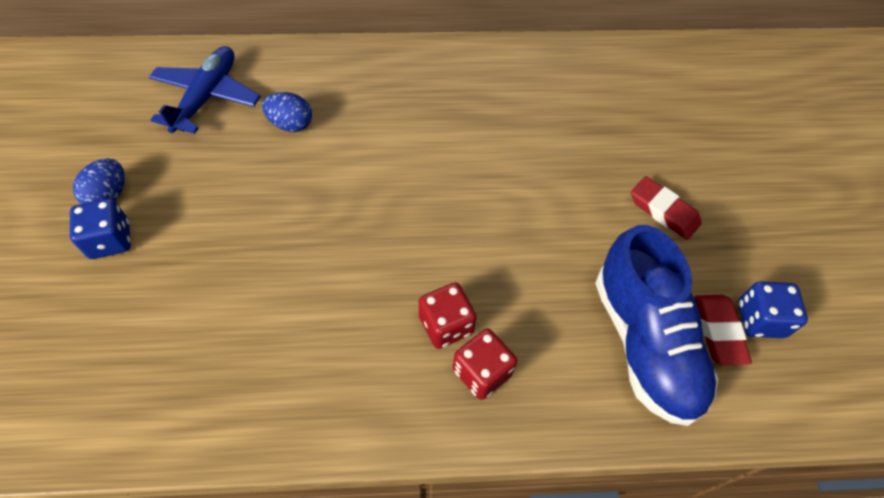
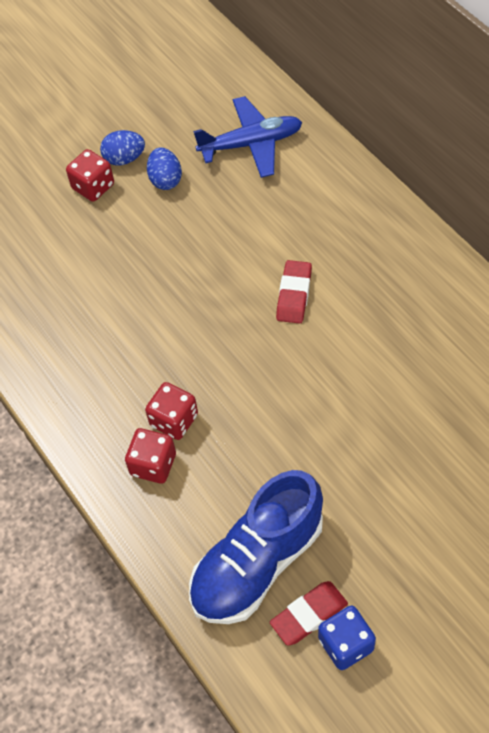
camera: 65 degrees right, 0 degrees up
blue dice [70,199,131,259] -> red dice [66,149,114,202]
blue egg [262,92,312,132] -> blue egg moved to [147,147,182,190]
red eraser [631,176,702,240] -> red eraser moved to [276,260,312,324]

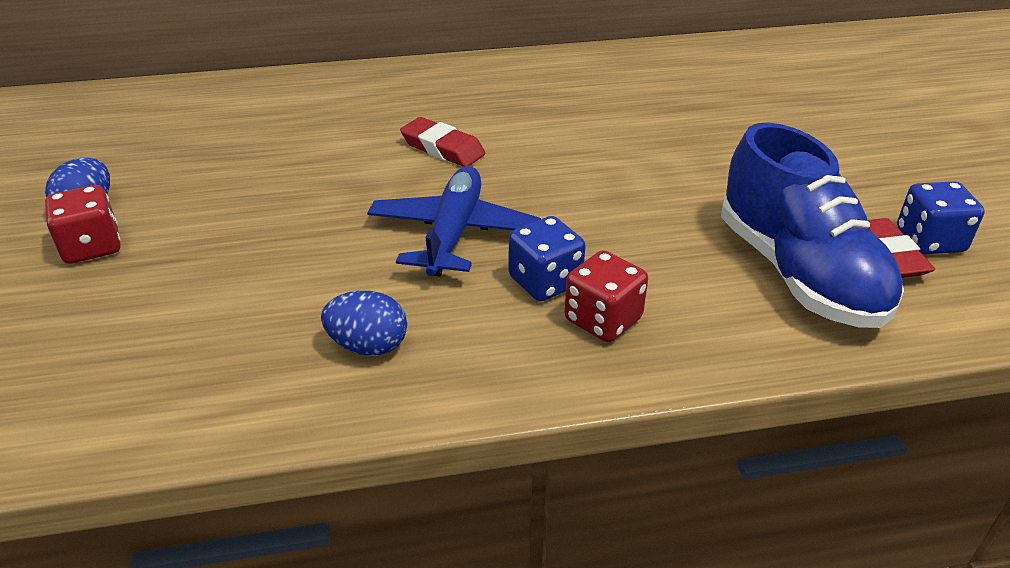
camera: 70 degrees left, 20 degrees down
red dice [145,382,198,440] -> blue dice [509,216,586,301]
blue egg [147,147,182,190] -> blue egg moved to [321,291,407,356]
blue plane [193,96,302,178] -> blue plane moved to [367,166,541,277]

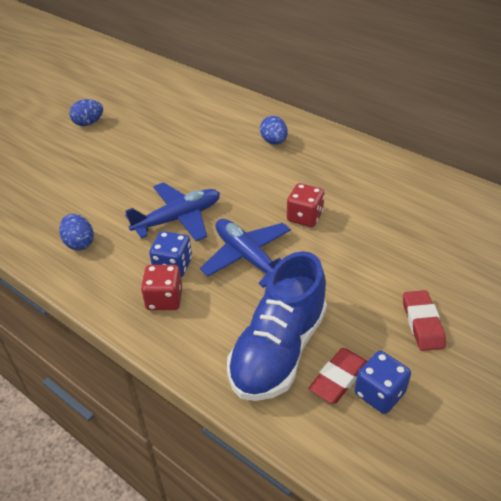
camera: 50 degrees right, 5 degrees up
red dice [45,185,121,264] -> red dice moved to [287,183,325,227]
red eraser [400,117,485,167] -> red eraser moved to [403,290,446,351]
none -> blue plane [200,219,291,288]
none -> blue egg [260,116,288,145]

